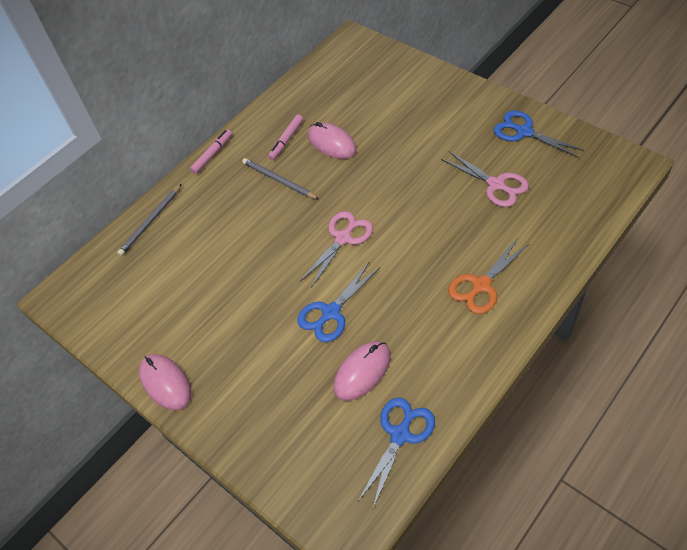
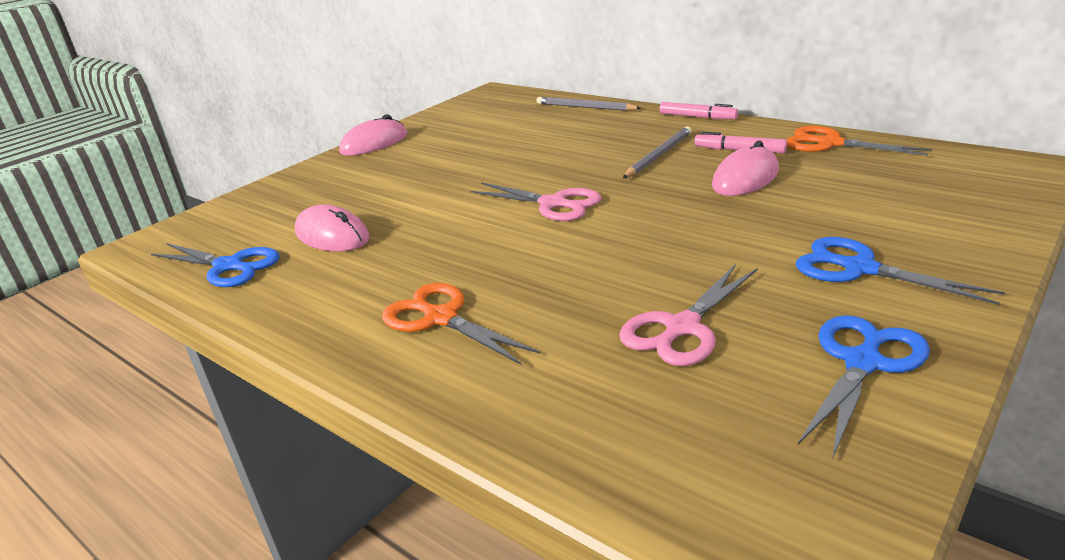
camera: 85 degrees right, 25 degrees down
blue scissors [297,262,380,342] -> blue scissors moved to [796,237,1005,305]
none -> orange scissors [786,126,932,156]

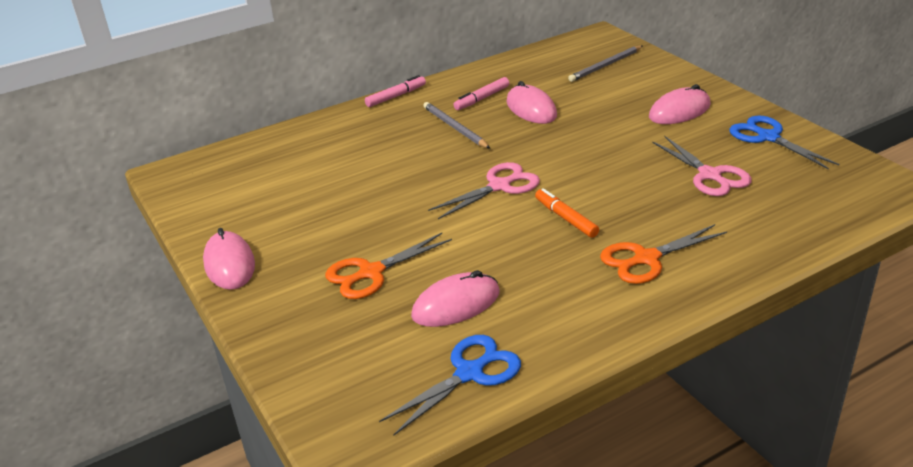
camera: 70 degrees left, 5 degrees up
grey pencil [537,97,641,111] -> grey pencil moved to [568,46,642,82]
orange scissors [786,126,932,156] -> orange scissors moved to [325,233,452,299]
blue scissors [796,237,1005,305] -> pink mouse [649,84,711,124]
none -> orange marker [535,188,599,238]

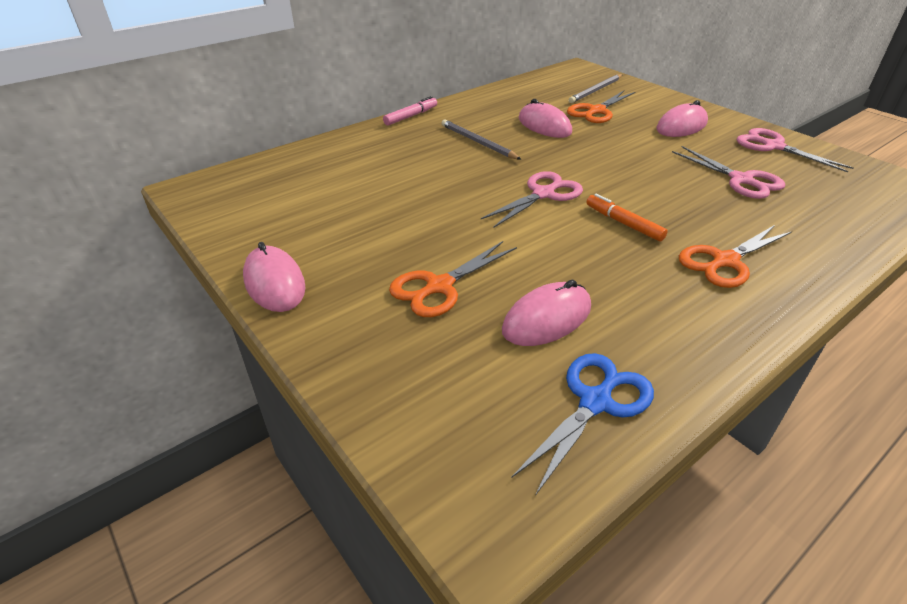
camera: 10 degrees left, 5 degrees up
pink marker [453,77,509,110] -> none
blue scissors [729,116,839,169] -> pink scissors [736,128,854,172]
none -> orange scissors [567,91,635,123]

